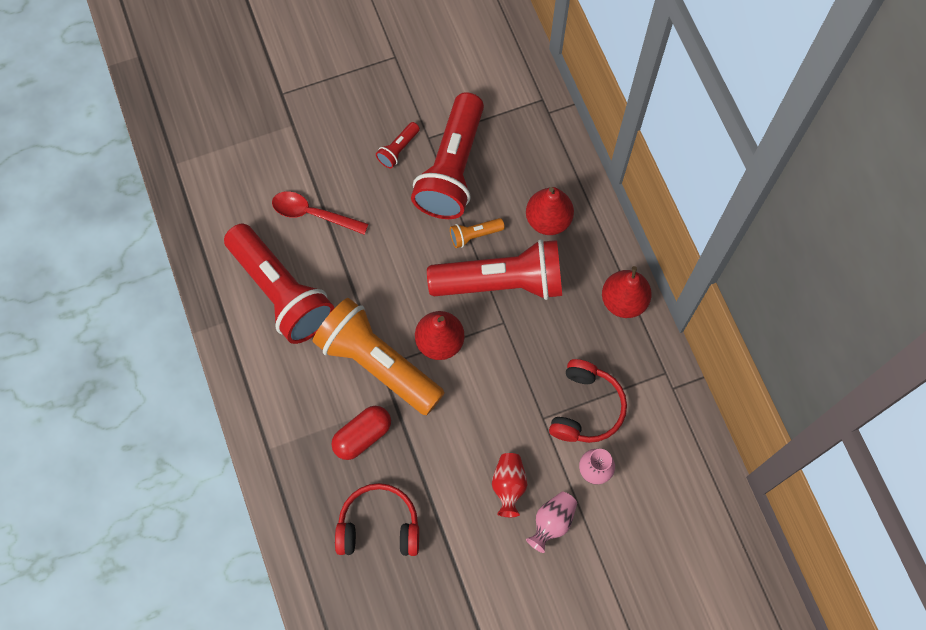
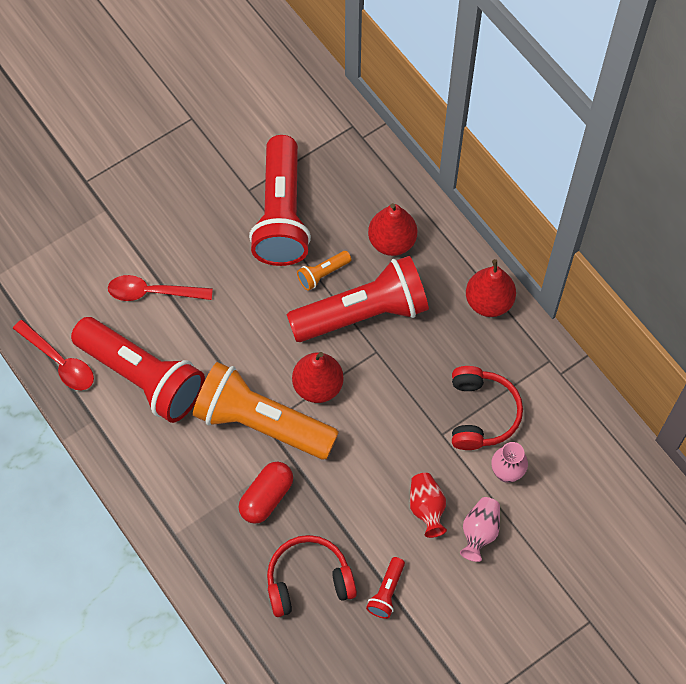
camera: 15 degrees left, 5 degrees down
red flashlight [376,122,420,168] -> red flashlight moved to [366,557,405,619]
none -> red spoon [13,320,94,390]

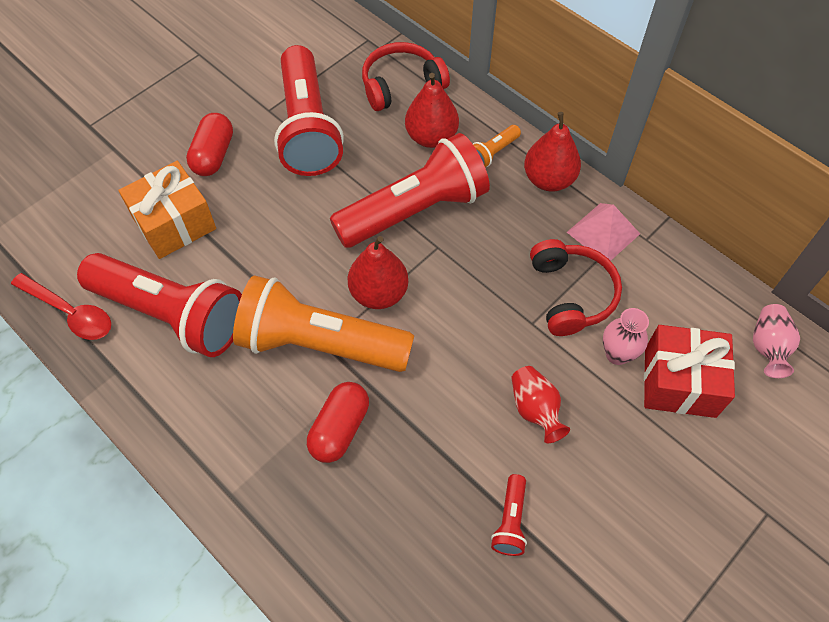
camera: 10 degrees left, 5 degrees down
red spoon [108,275,213,301] -> orange gift [118,161,216,259]
red headphones [267,535,357,617] -> red headphones moved to [362,42,450,111]
orange flashlight [297,251,351,291] -> orange flashlight moved to [473,125,521,167]
pink vase [460,497,500,562] -> pink vase moved to [753,304,800,378]
none -> red capsule [186,113,233,176]
none -> pink pyramid [567,203,640,261]
none -> red gift [644,325,735,418]

